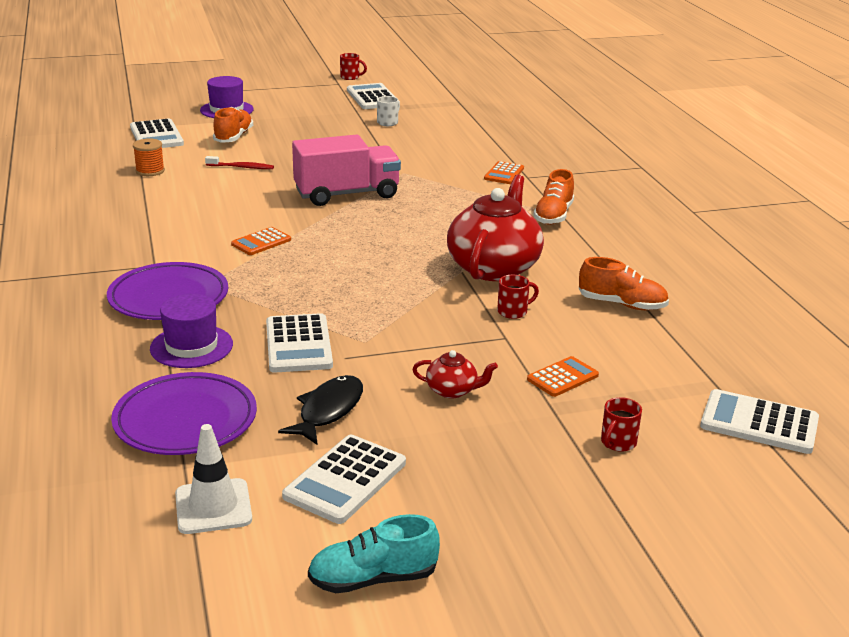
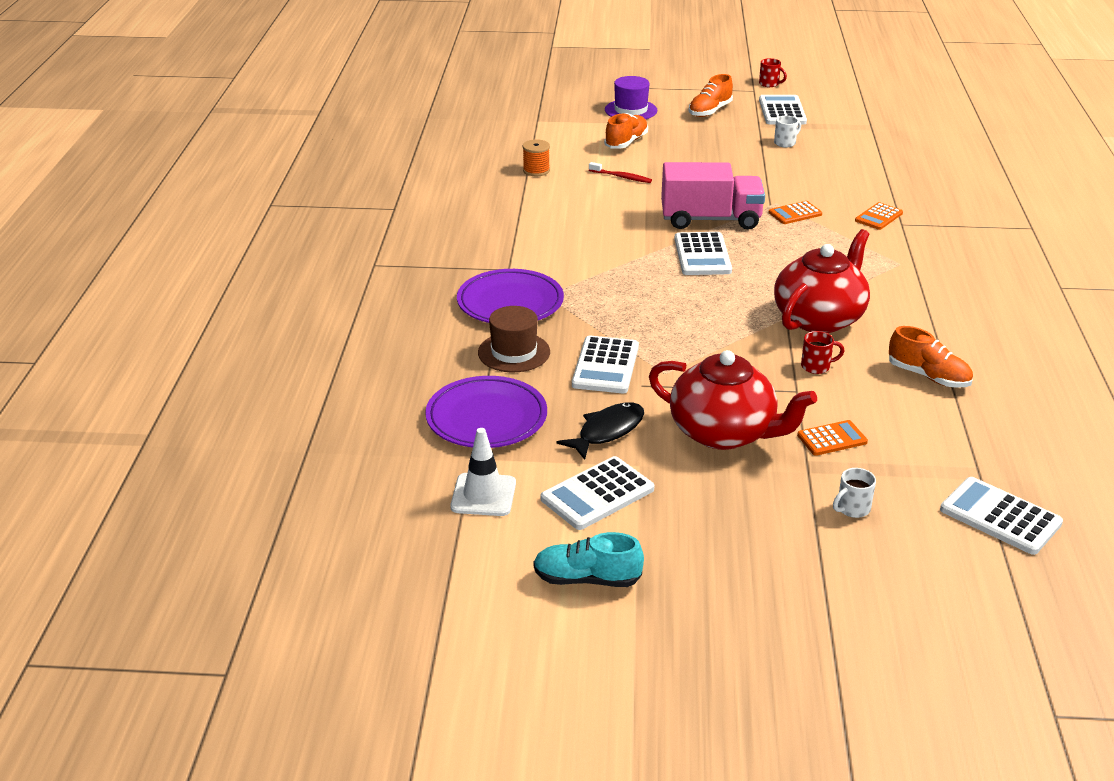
camera: 20 degrees right, 5 degrees up
white calculator [130,118,184,148] -> white calculator moved to [675,232,732,275]
purple hat [150,294,233,368] -> brown hat [478,306,550,372]
orange calculator [231,227,291,255] -> orange calculator moved to [769,201,822,224]
red teapot [412,350,498,399] -> red teapot [649,350,817,450], size x2.25
orange shoe [533,169,574,225] -> orange shoe moved to [688,74,733,117]
red mug [601,397,642,452] -> white mug [833,468,876,518]

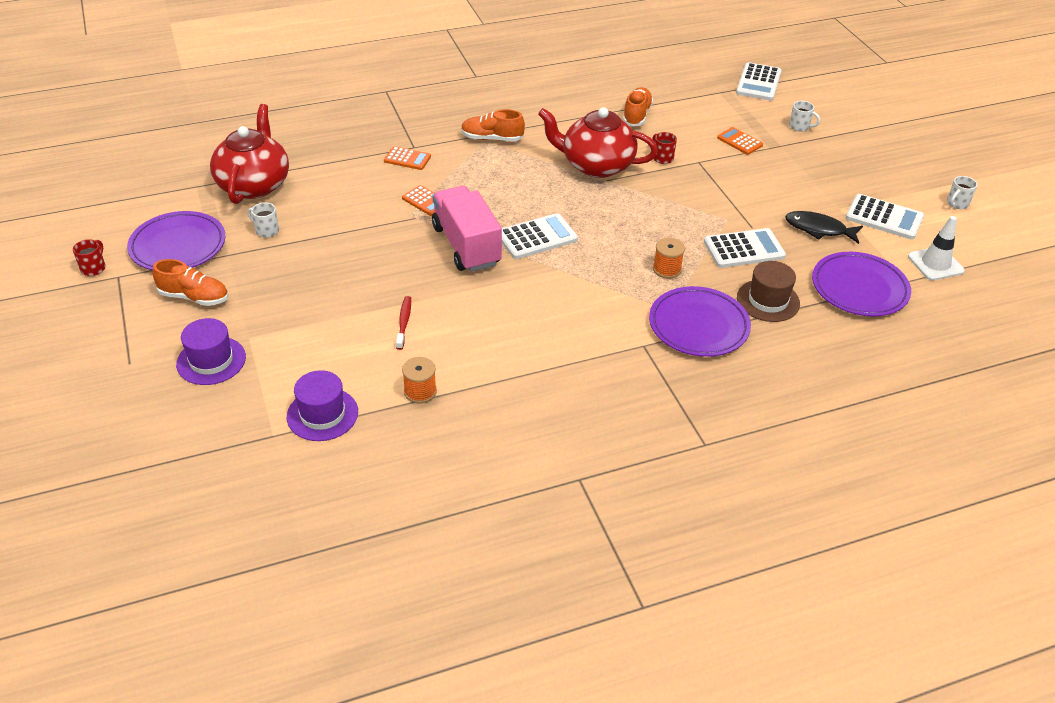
camera: 115 degrees left, 10 degrees up
turquoise shoe [533,532,644,587] -> white mug [947,176,977,209]
orange shoe [604,113,648,149] -> orange shoe moved to [461,109,525,142]
red teapot [649,350,817,450] -> red teapot moved to [210,104,289,204]
white calculator [759,95,807,124] -> purple plate [127,211,225,270]
none -> purple hat [287,370,358,441]
none -> orange spool [653,238,685,279]

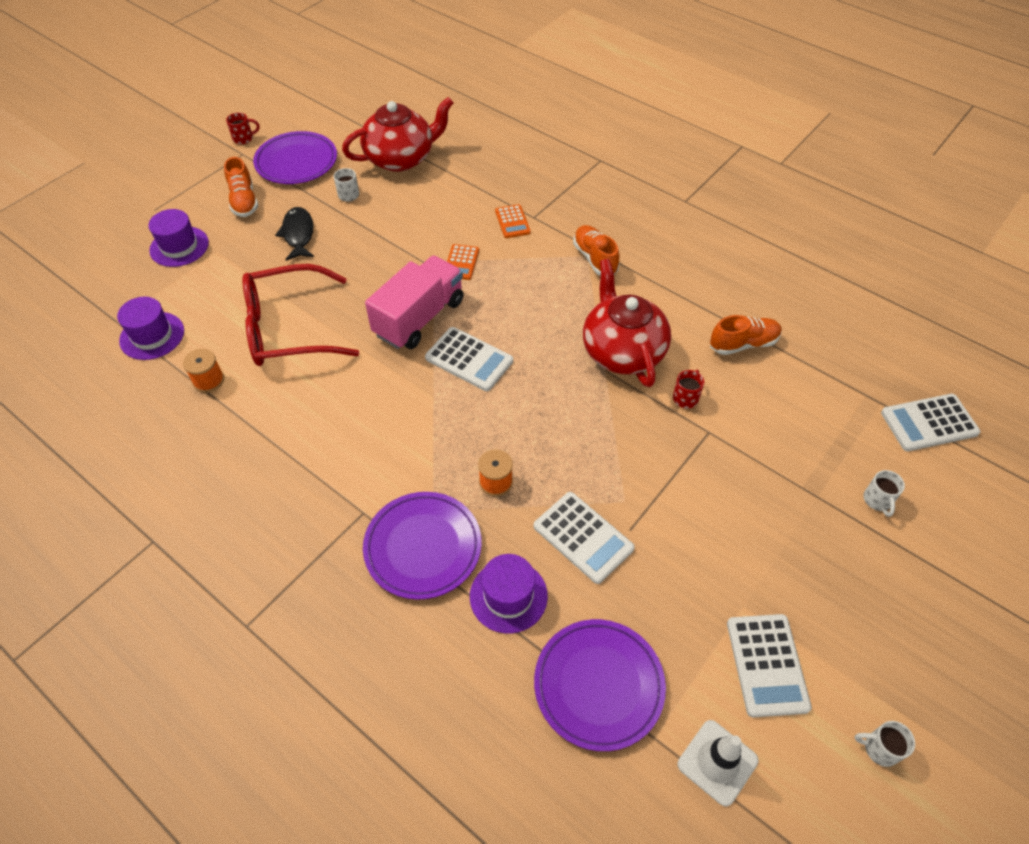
camera: 60 degrees right, 10 degrees up
red toothbrush [396,296,411,350] -> red glasses [243,264,359,366]
orange calculator [717,127,763,155] -> none
brown hat [737,261,800,322] -> purple hat [470,554,548,633]
black fish [785,211,863,244] -> black fish moved to [275,207,314,261]

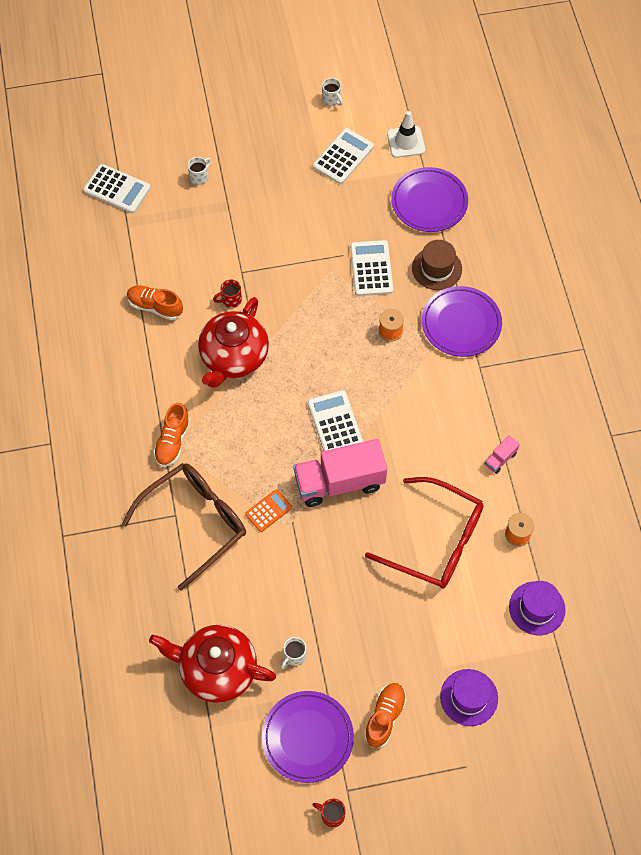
camera: 140 degrees left, 10 degrees up
black fish [275,207,314,261] -> none
purple hat [470,554,548,633] -> brown hat [412,240,462,290]
orange calculator [495,204,531,238] -> brown glasses [122,463,246,591]
none -> pink truck [484,435,520,474]

